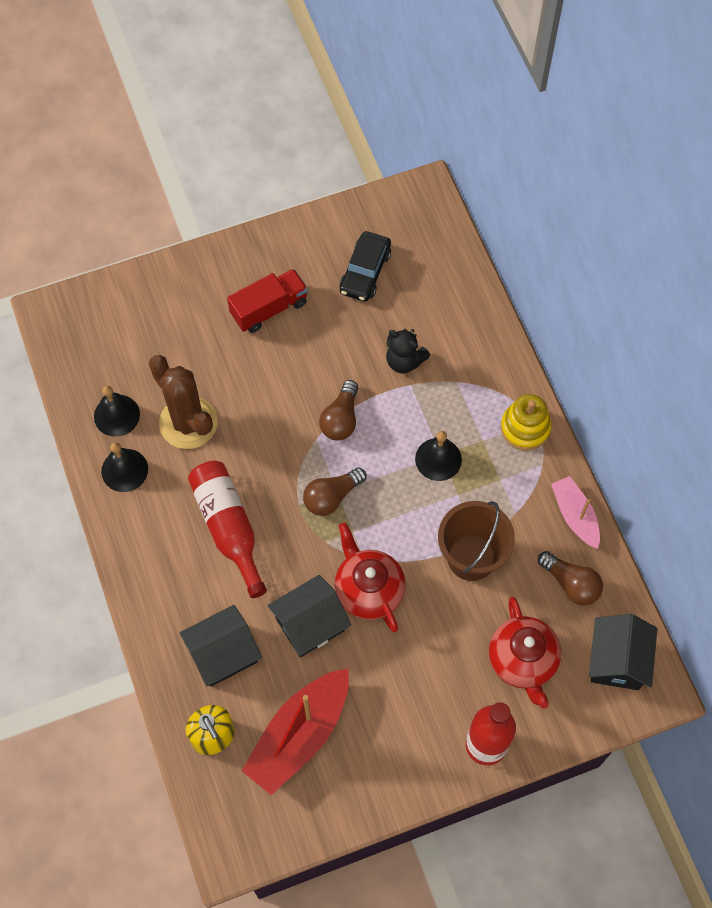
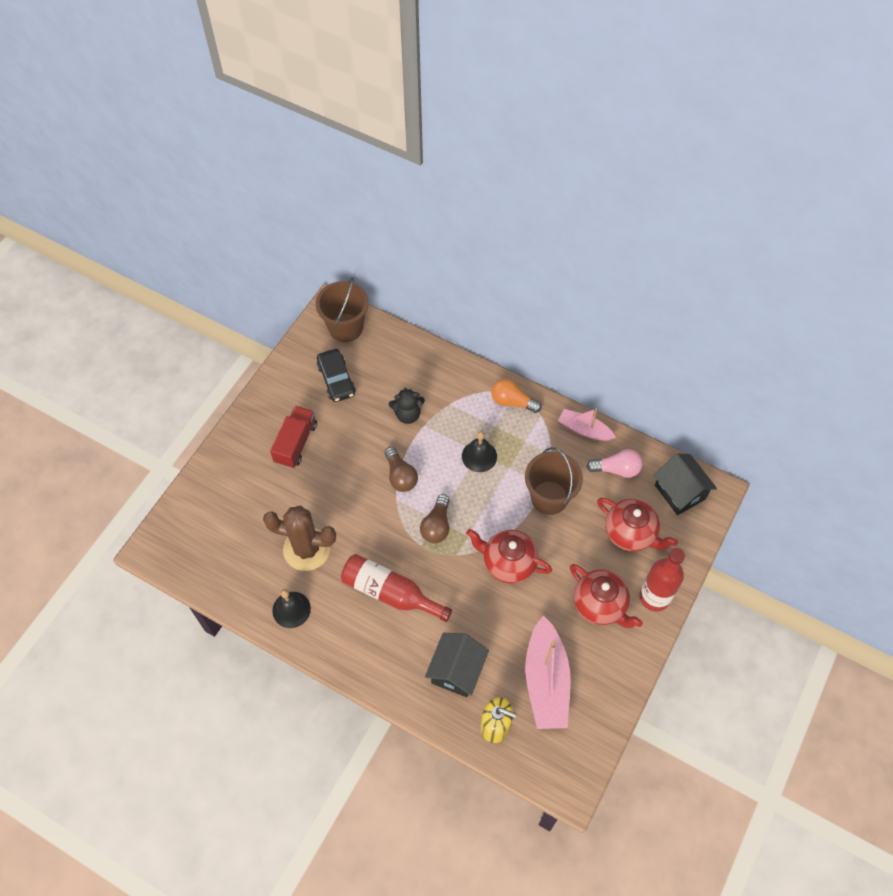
camera: 40 degrees left, 5 degrees down
black bell [94,386,140,437] -> none
red boat [242,668,349,795] -> pink boat [525,616,571,729]
black house [267,575,351,657] -> none
yellow stacking toy [501,394,551,451] -> orange light bulb [491,378,542,413]
brown light bulb [538,551,603,605] -> pink light bulb [586,449,643,478]
none -> brown bucket [316,277,369,342]
none -> red teapot [570,564,643,628]

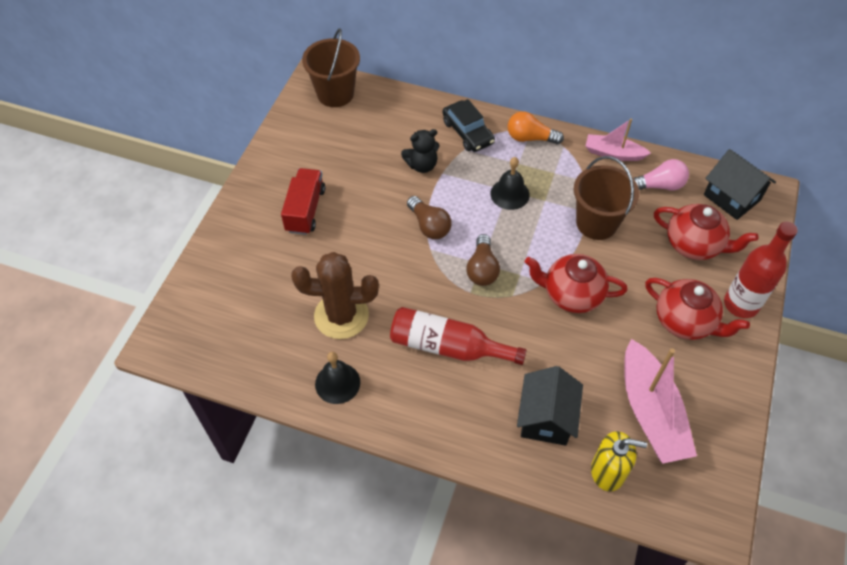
camera: 10 degrees left, 5 degrees down
black car [317,349,356,402] -> black car moved to [442,99,495,152]

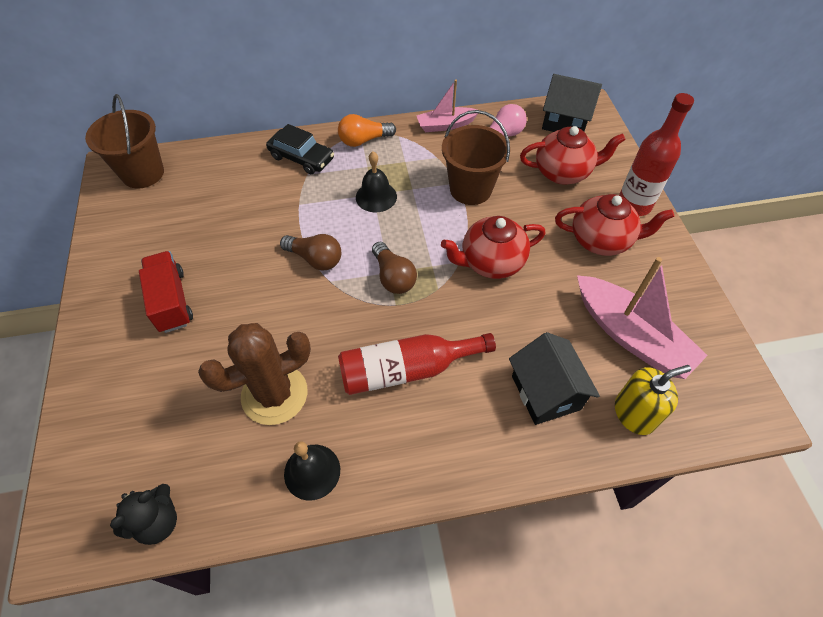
camera: 30 degrees left, 0 degrees up
black teddy bear [401,129,439,173] -> black teddy bear moved to [110,484,177,545]

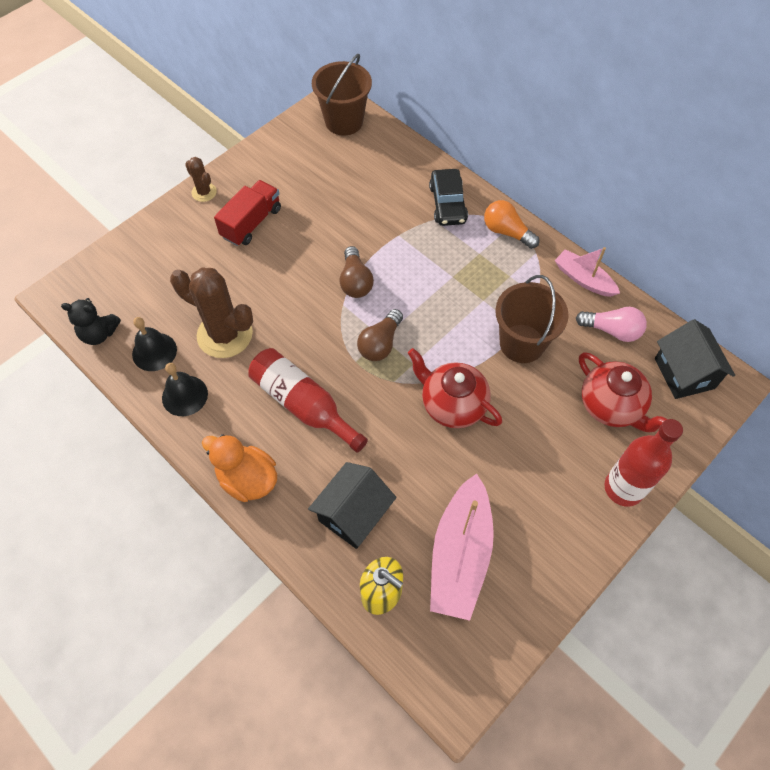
camera: 55 degrees right, 5 degrees up
black bell [356,152,397,212] -> black bell moved to [132,317,177,371]
red teapot [555,194,674,256] -> none
none -> brown cactus [185,157,217,202]
none -> orange duck [202,434,277,502]

